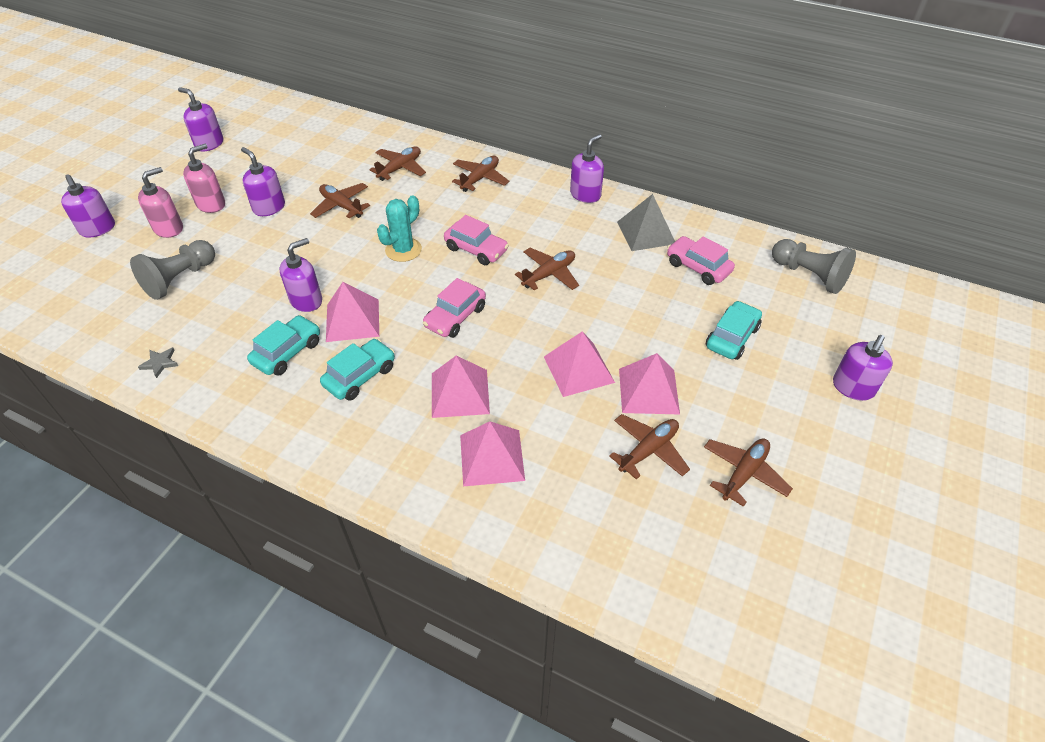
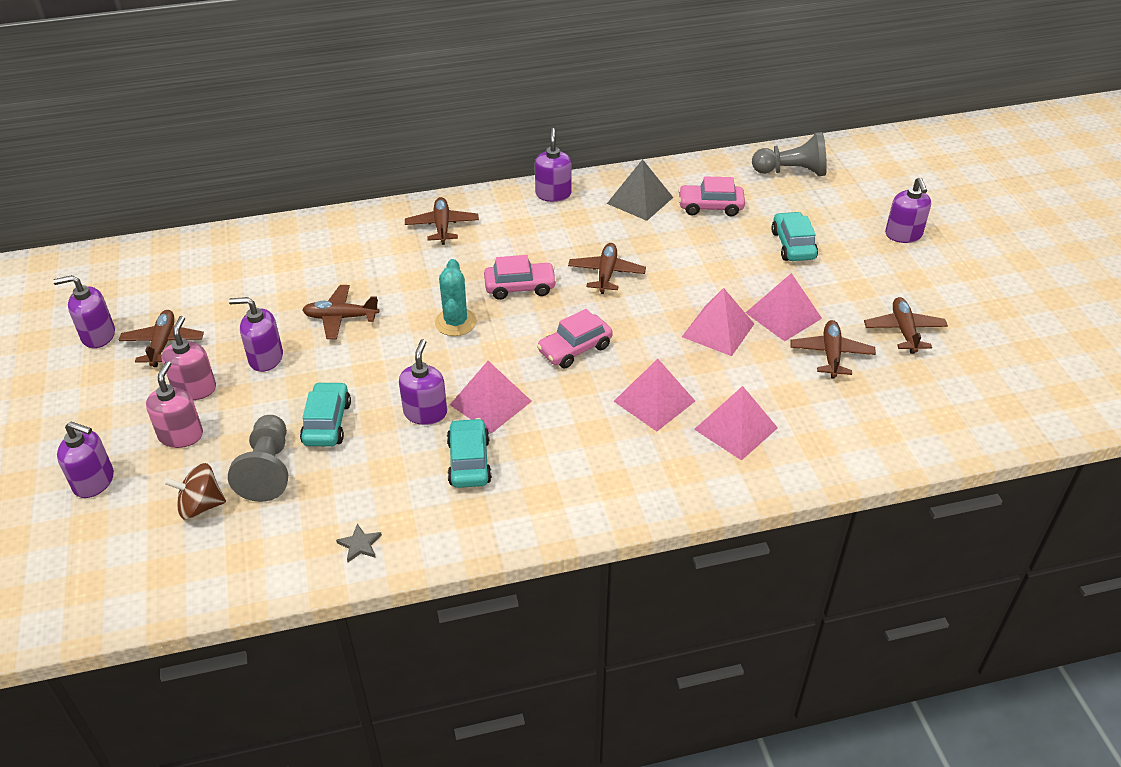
camera: 40 degrees left, 5 degrees down
turquoise car [320,339,395,401] -> turquoise car moved to [300,382,351,446]
brown plane [370,146,426,181] -> brown plane moved to [119,310,204,367]
pink car [423,278,486,338] -> pink car turned 60 degrees clockwise [537,309,613,368]
none -> brown spinning top [164,463,226,520]

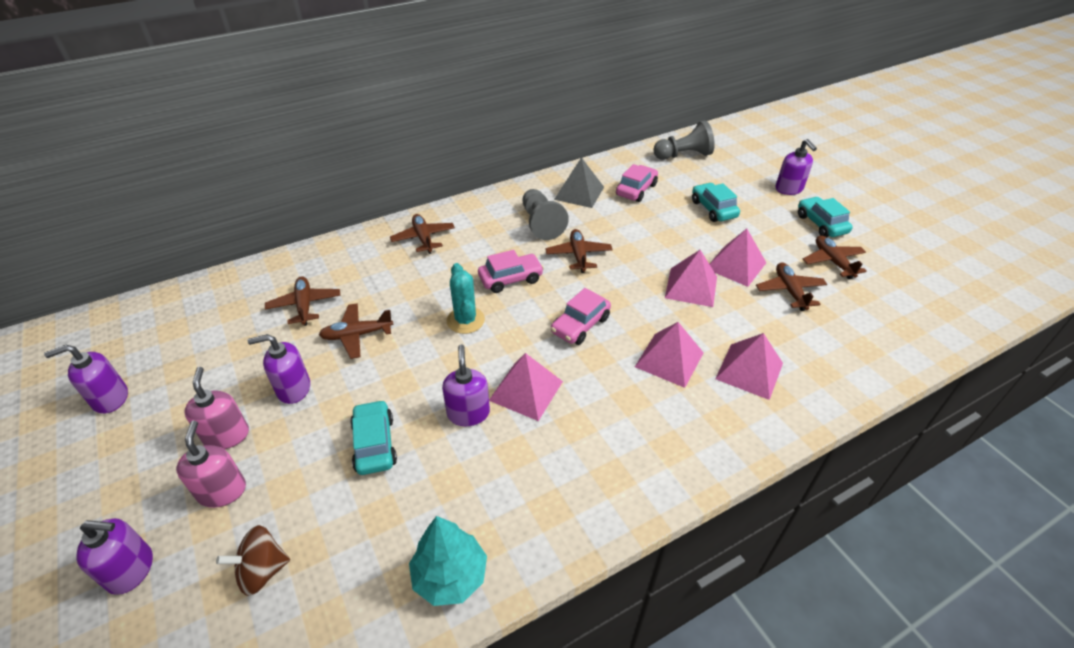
camera: 15 degrees left, 0 degrees up
brown plane [119,310,204,367] -> brown plane moved to [265,276,340,326]
grey pawn [228,415,288,502] -> grey pawn moved to [522,189,569,240]
grey star [336,524,382,562] -> turquoise tree [409,516,487,606]
turquoise car [447,418,492,488] -> turquoise car moved to [798,197,853,237]
purple soap dispenser [535,128,572,202] -> none
pink car [678,177,745,216] -> pink car turned 135 degrees clockwise [616,164,658,202]

